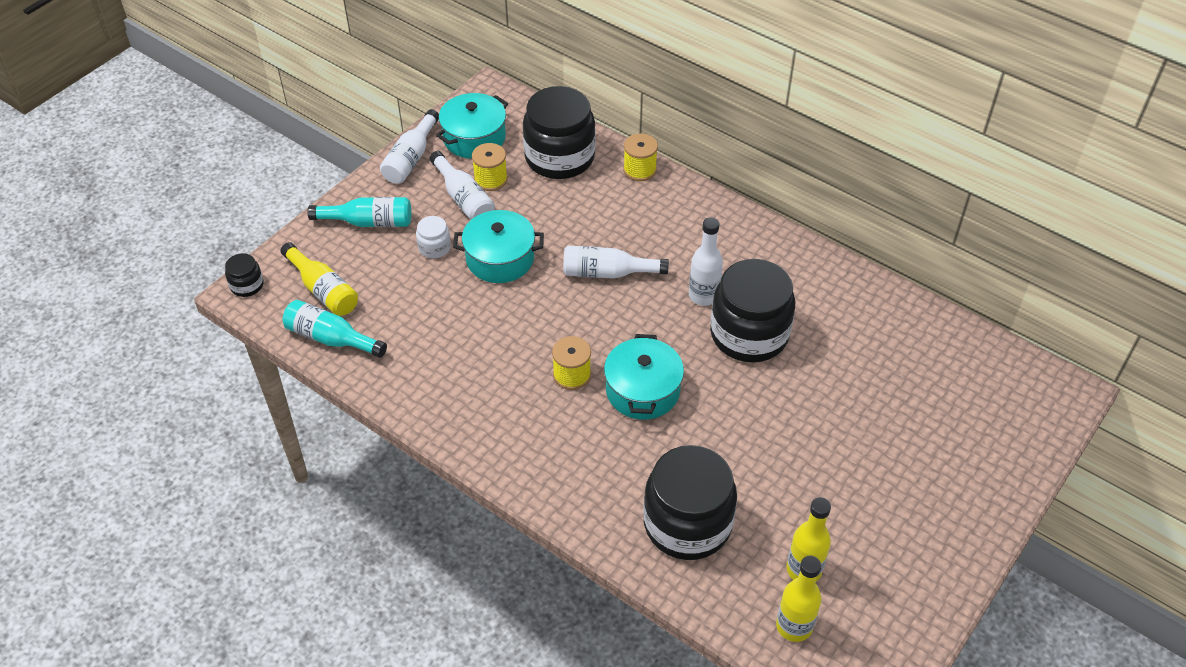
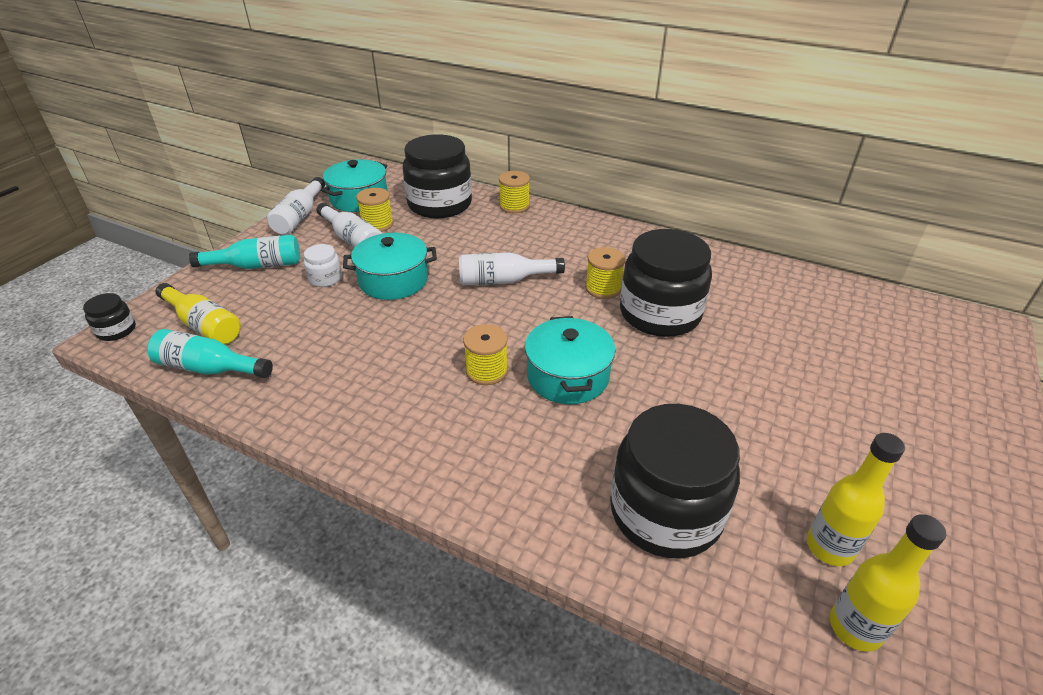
camera: 10 degrees left, 10 degrees down
white bottle [689,217,723,306] -> yellow spool [585,247,626,299]

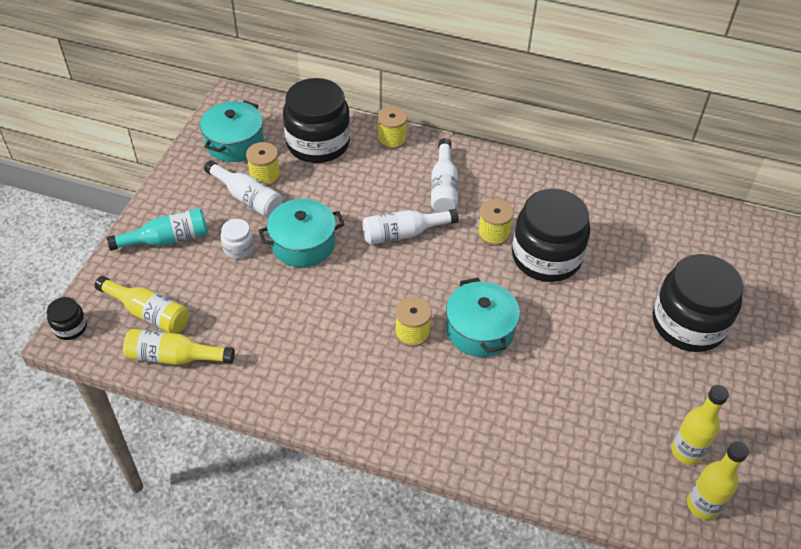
camera: 10 degrees left, 10 degrees up
turquoise bottle [147,329,273,378] -> yellow bottle [123,329,235,365]
white bottle [267,177,325,235] -> white bottle moved to [431,138,458,212]
black jar [610,404,740,558] -> black jar moved to [653,254,744,352]

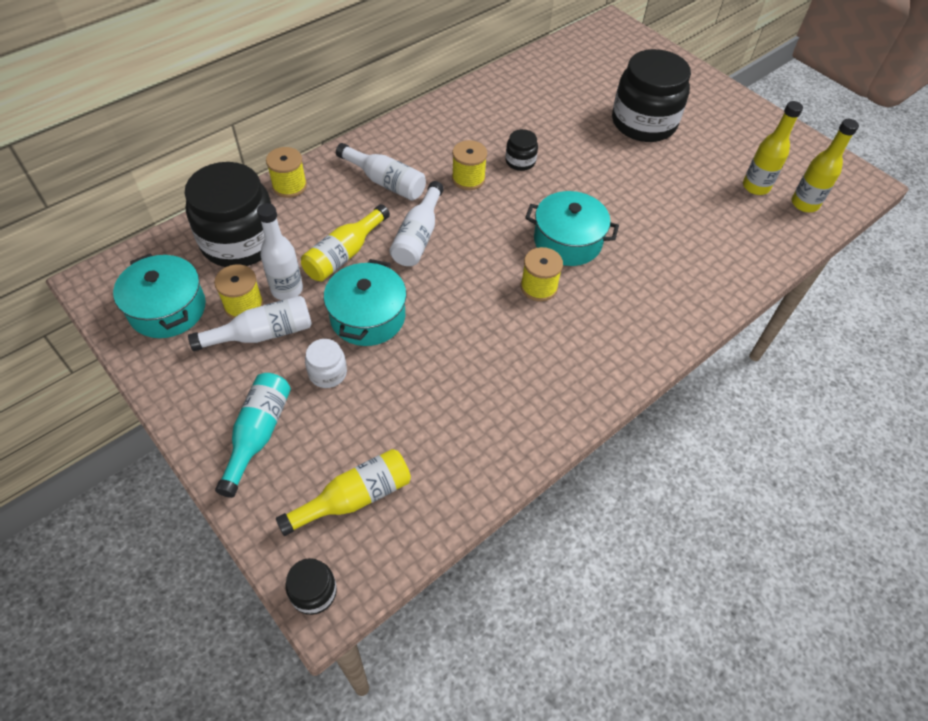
camera: 60 degrees left, 5 degrees up
yellow bottle [123,329,235,365] -> yellow bottle moved to [301,204,390,281]
black jar [512,189,590,282] -> black jar [505,129,538,171], size x0.44
none -> white bottle [257,203,303,300]

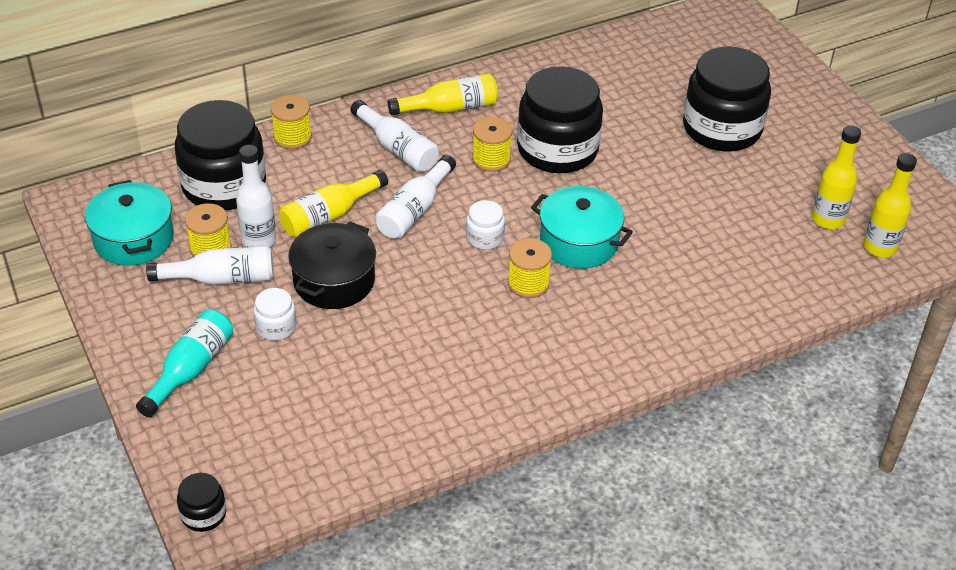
camera: 15 degrees right, 10 degrees down
yellow bottle [276,449,411,536] -> yellow bottle moved to [388,73,498,115]
turquoise pot [324,259,407,346] -> black pot [288,221,376,309]
black jar [505,129,538,171] -> black jar [517,66,603,173], size x2.28
none -> white jar [466,200,505,250]

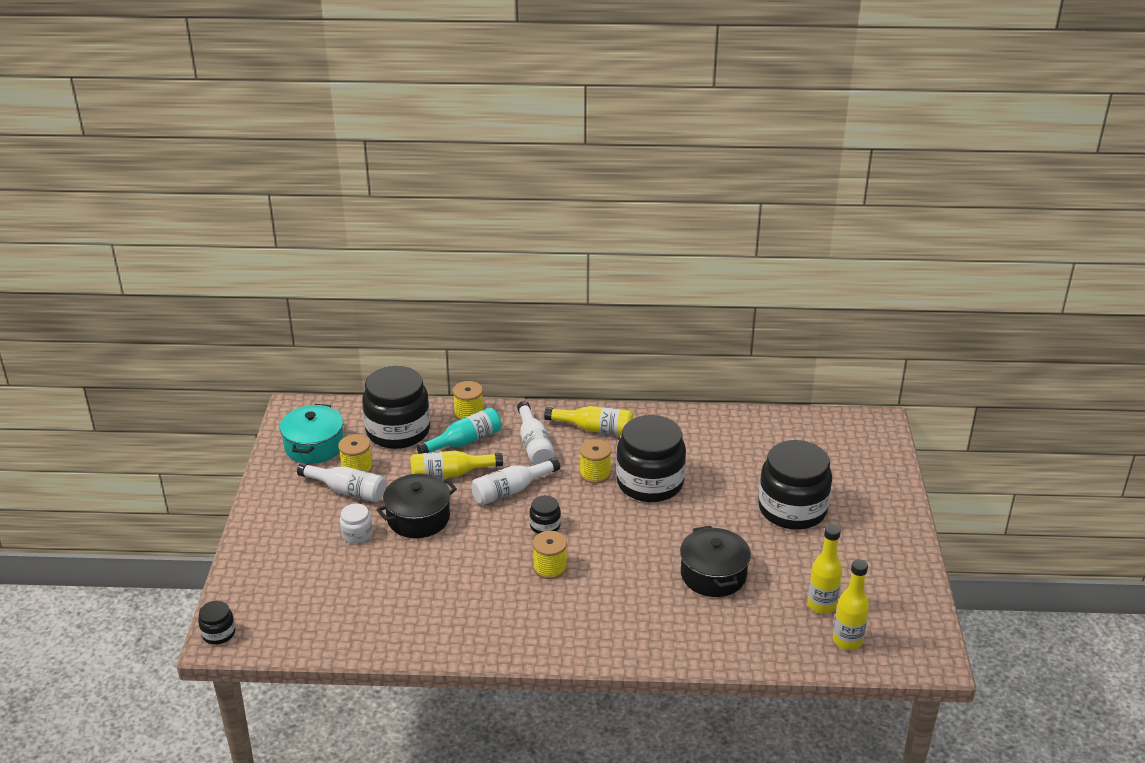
camera: 30 degrees right, 10 degrees down
turquoise bottle [136,309,233,417] -> turquoise bottle moved to [417,408,501,454]
white bottle [236,145,276,247] -> none
white jar [466,200,505,250] -> black jar [529,495,561,534]
turquoise pot [531,186,633,269] -> none
none -> black pot [680,526,751,597]

